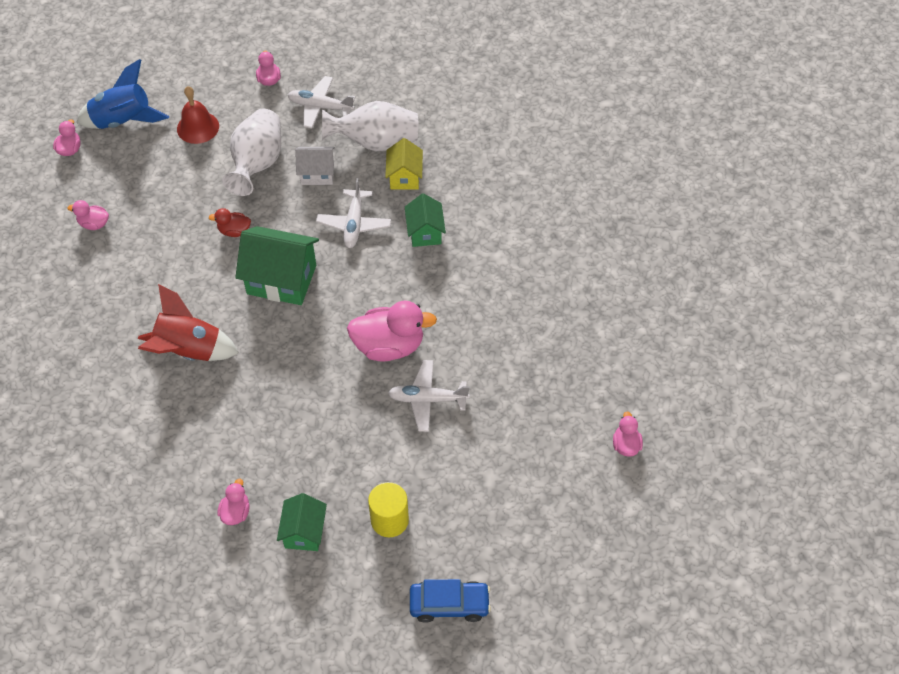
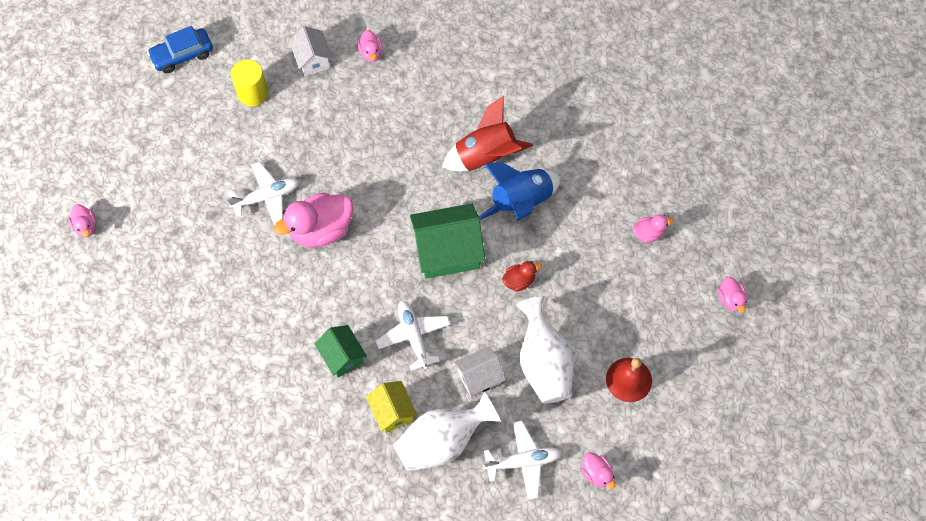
camera: 155 degrees right, 10 degrees up
blue rocket [77,59,169,129] -> blue rocket moved to [479,162,561,221]
green house [277,493,327,551] -> white house [289,26,332,76]

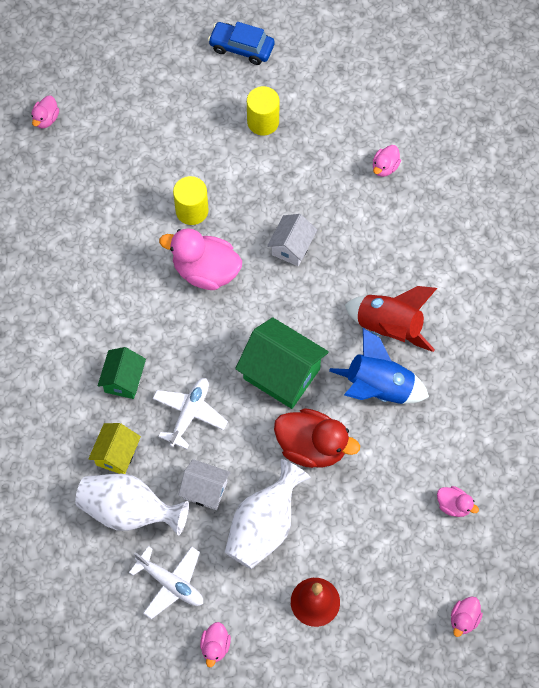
camera: 45 degrees right, 0 degrees up
white plane [226,162,299,226] -> yellow cylinder [173,176,209,225]
white house [289,26,332,76] -> white house moved to [267,214,317,266]
red duck [502,261,542,292] -> red duck [274,408,360,468], size x2.01

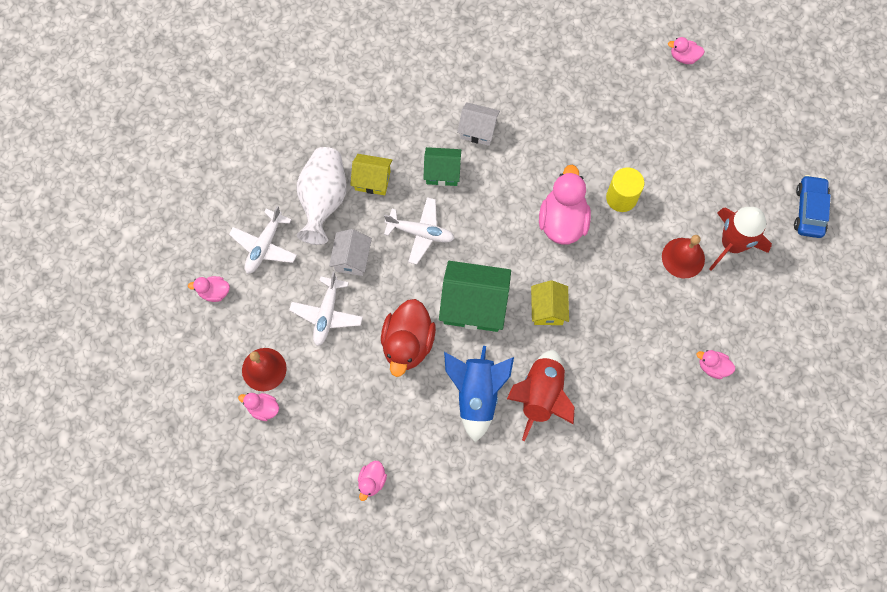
camera: 80 degrees right, 5 degrees up
white vase [225,459,311,569] -> white plane [289,272,363,346]
green house [235,317,329,409] -> green house turned 75 degrees clockwise [439,261,511,332]
yellow cylinder [247,86,280,135] -> red rocket [709,207,772,271]
white house [267,214,317,266] -> white house moved to [457,102,500,146]
pink duck [451,596,483,637] -> pink duck moved to [238,393,279,421]
none -> yellow house [531,280,569,325]
none -> red bell [662,235,705,278]

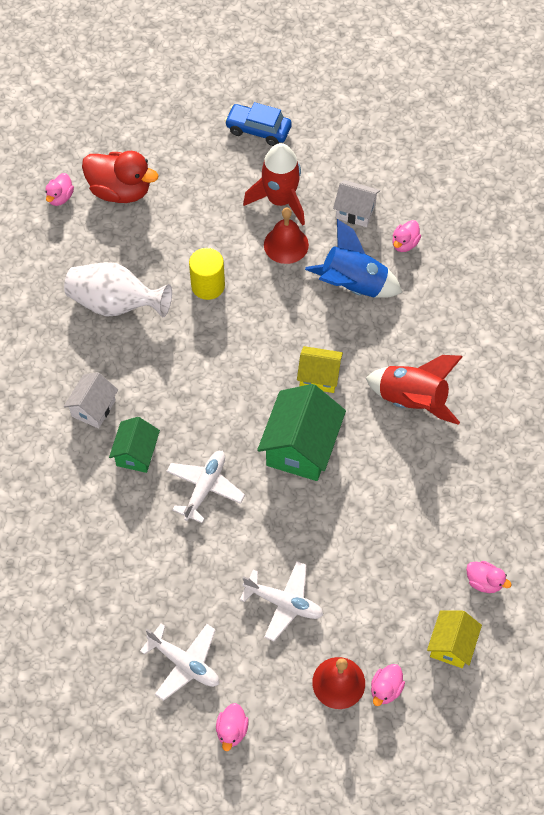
camera: 80 degrees left, 10 degrees down
white vase [296,147,347,245] -> white vase moved to [64,262,172,317]
white house [329,229,372,276] -> white house moved to [333,180,380,227]
yellow house [350,154,392,195] -> yellow house moved to [427,610,482,668]
red duck [381,299,436,377] -> red duck moved to [82,151,158,203]
blue rocket [444,346,514,442] -> blue rocket moved to [305,219,402,298]
pink duck [539,165,591,245] -> none

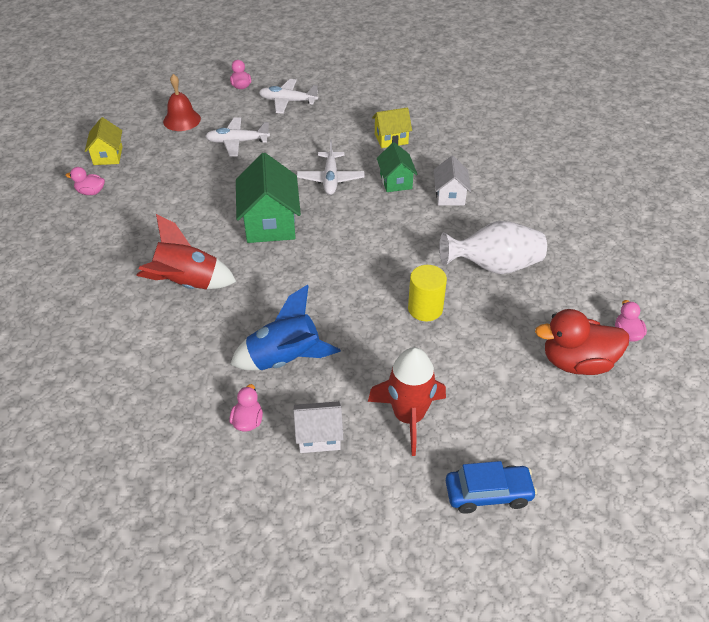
camera: 155 degrees right, 15 degrees down
red bell [264,207,309,264] -> none
yellow house [297,346,343,393] -> yellow house moved to [372,107,412,148]
pink duck [371,664,405,706] -> none

